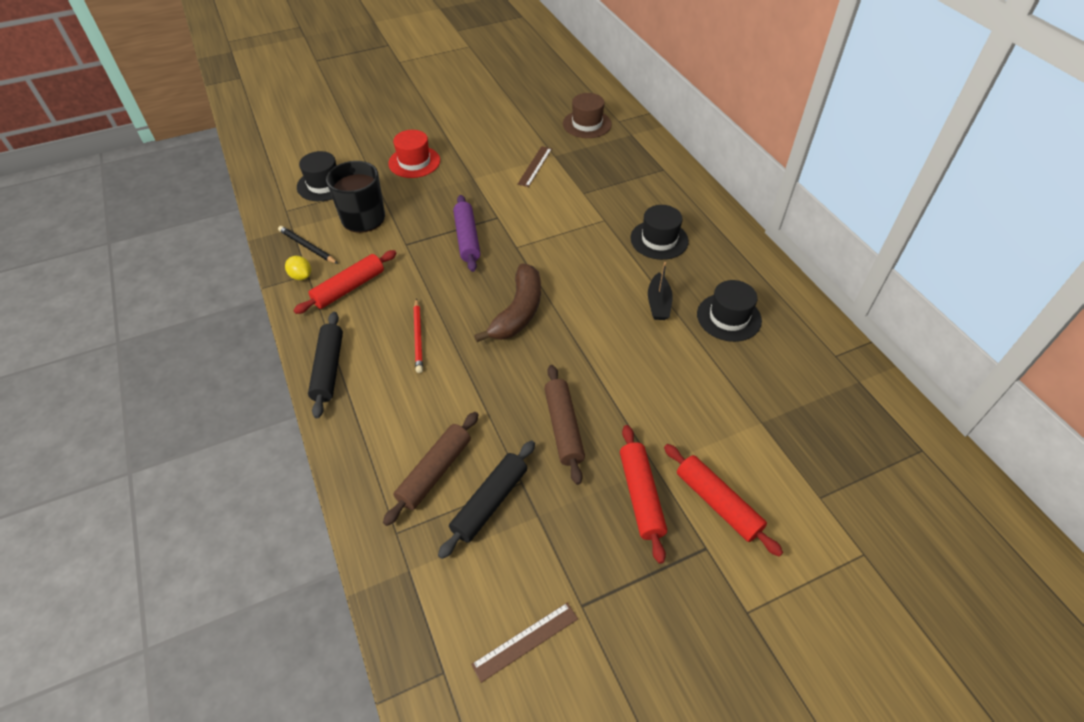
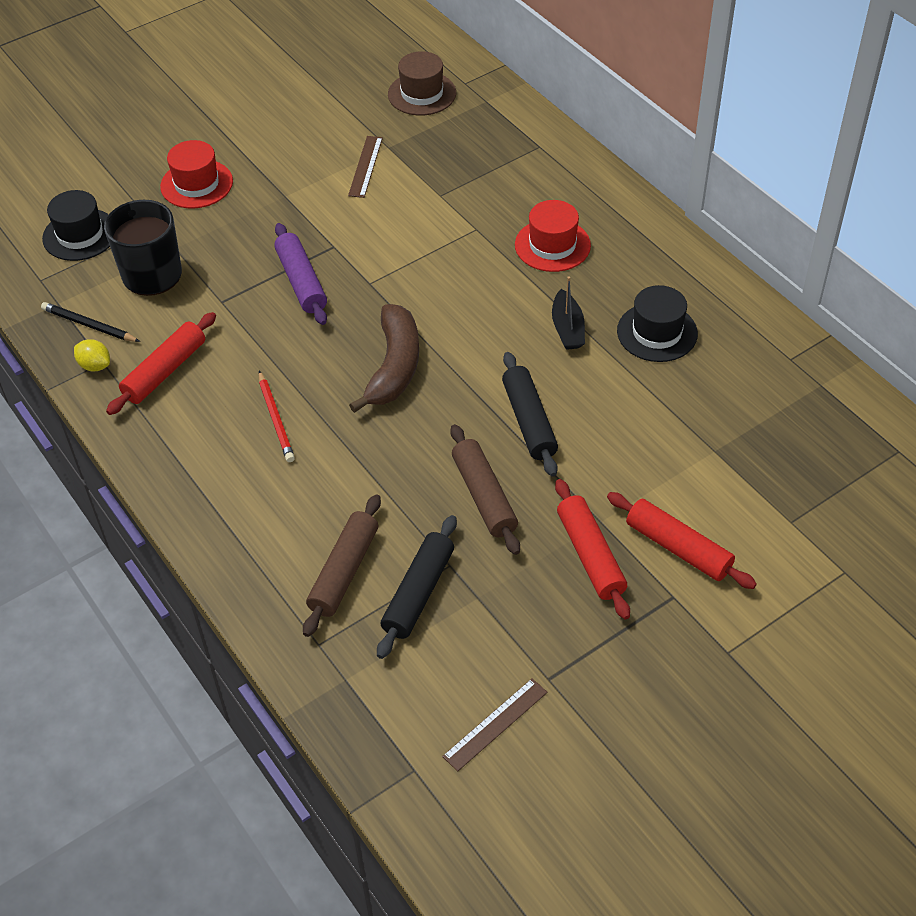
camera: 10 degrees left, 0 degrees up
black rolling pin [308,312,343,418] -> black rolling pin moved to [502,352,558,477]
black hat [630,205,689,260] -> red hat [515,200,591,272]

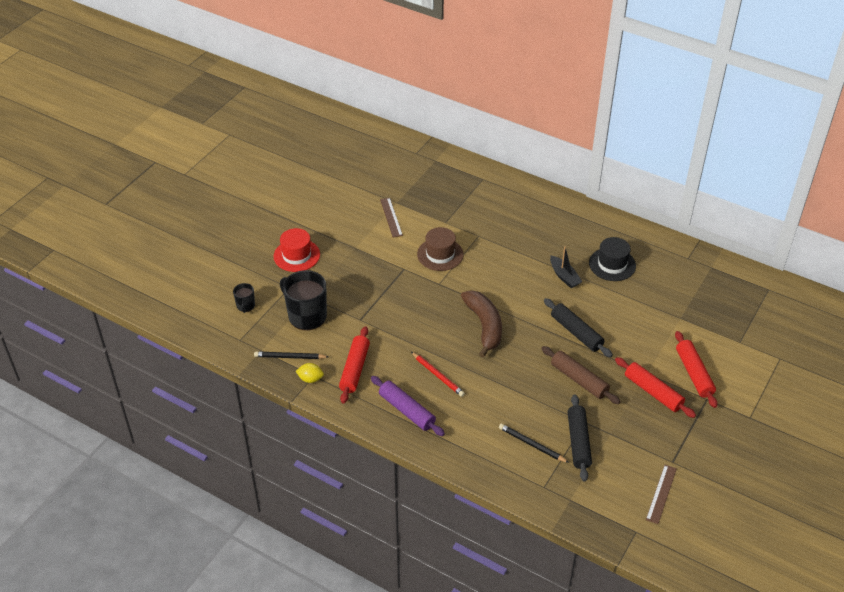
camera: 25 degrees left, 5 degrees down
black hat [42,190,110,261] -> black mug [233,283,255,313]
purple rolling pin [274,223,327,325] -> purple rolling pin moved to [371,376,445,436]
brown rolling pin [303,494,381,637] -> black pencil [499,424,569,463]
brown hat [388,51,456,115] -> brown hat moved to [417,227,464,271]
red hat [515,200,591,272] -> none
red rolling pin [607,492,757,589] -> red rolling pin turned 60 degrees clockwise [675,331,717,408]

